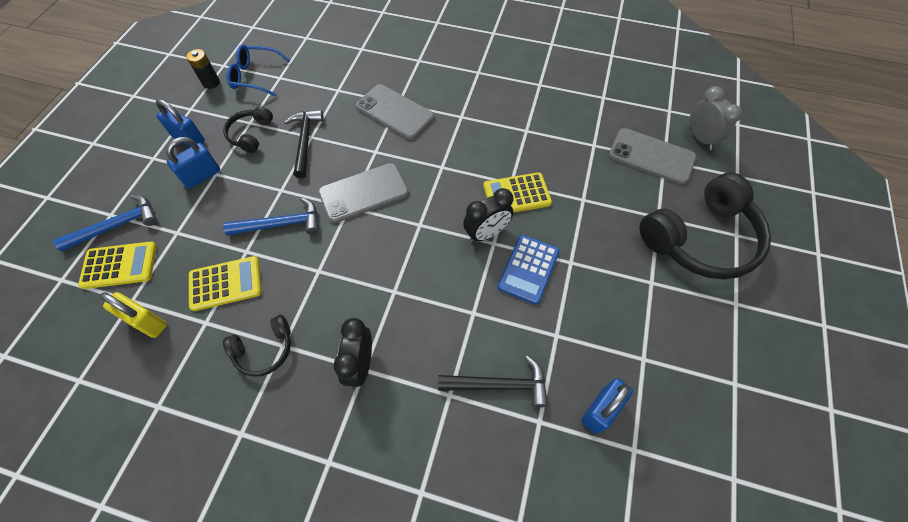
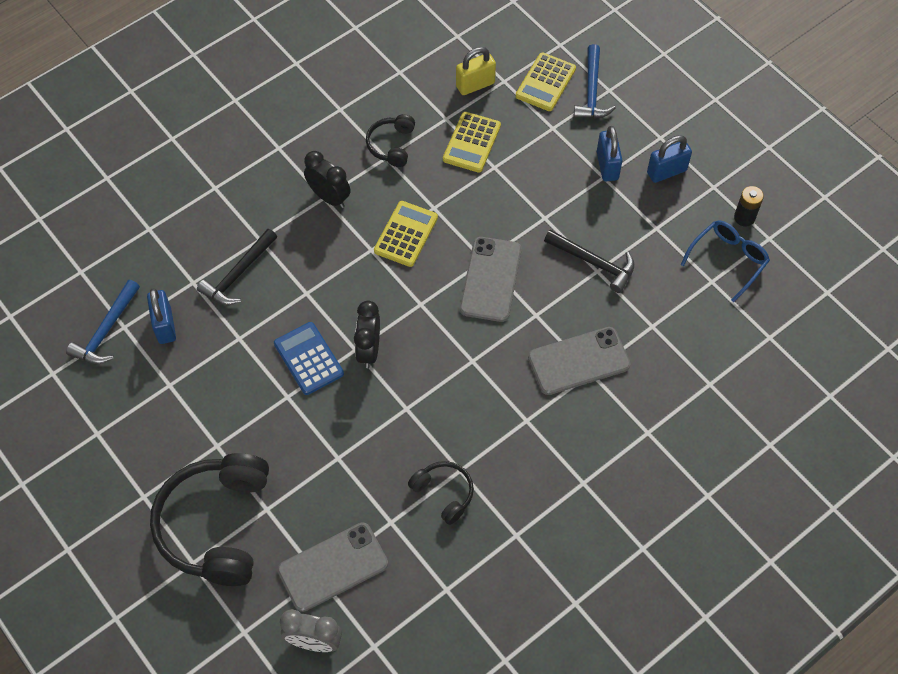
camera: 125 degrees right, 0 degrees up
black headphones [223,106,273,153] -> black headphones moved to [408,461,474,525]
blue hammer [223,198,319,236] -> blue hammer moved to [66,280,140,364]
yellow calculator [483,172,552,213] -> yellow calculator moved to [374,201,438,267]

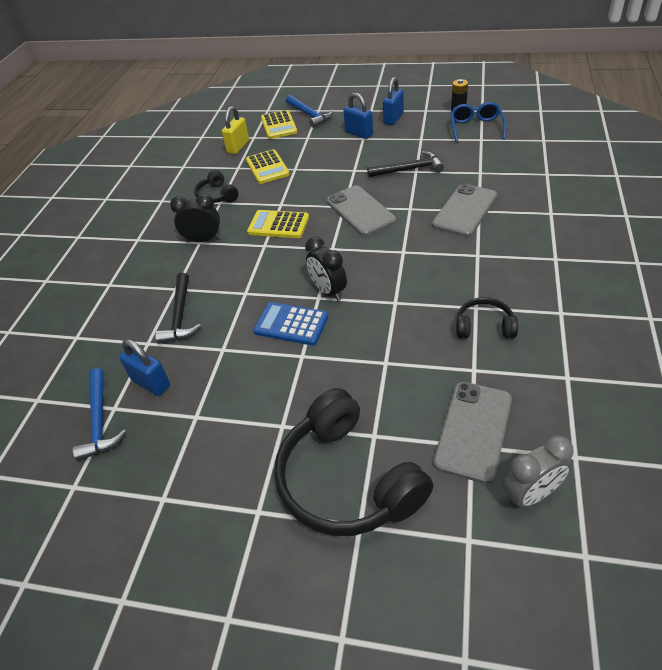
camera: 35 degrees left, 15 degrees down
yellow calculator [374,201,438,267] -> yellow calculator turned 60 degrees counterclockwise [247,210,309,238]

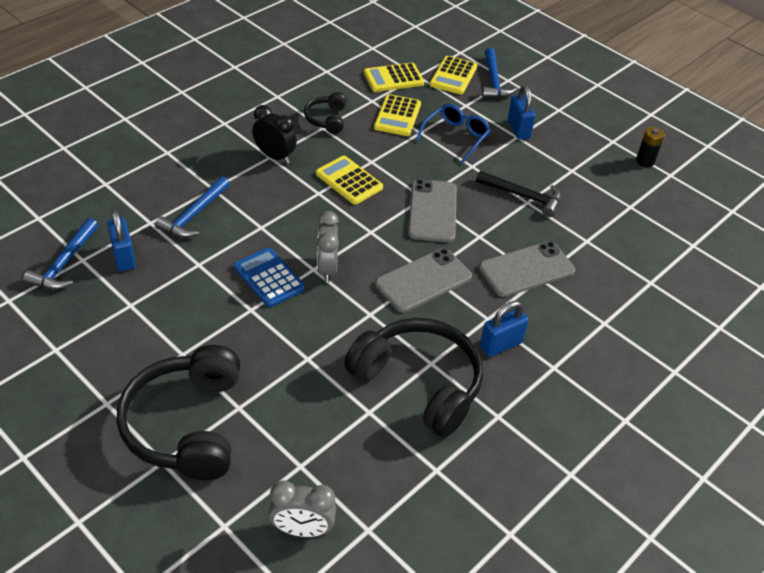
camera: 25 degrees right, 0 degrees up
black hammer [155,273,201,344] -> blue hammer [155,176,230,238]
yellow padlock [222,106,249,154] -> yellow calculator [364,63,424,92]
black clock [305,237,347,301] -> grey clock [317,211,339,283]
blue padlock [383,77,404,125] -> blue padlock moved to [480,301,529,357]
grey phone [433,382,512,484] -> grey phone moved to [375,248,472,313]
blue glasses [450,102,507,143] -> blue glasses moved to [416,104,491,163]
black headphones [456,297,518,338] -> black headphones [344,318,483,437], size x2.05

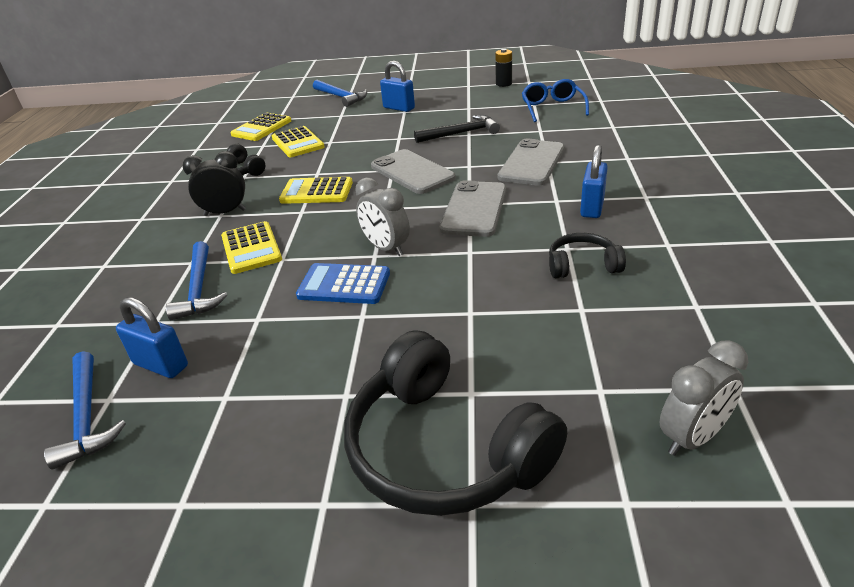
camera: 35 degrees left, 10 degrees down
black headphones [344,318,483,437] -> black headphones [549,233,626,278], size x0.49
blue glasses [416,104,491,163] -> blue glasses moved to [522,79,589,122]
yellow calculator [430,56,477,94] -> yellow calculator moved to [221,221,282,274]

